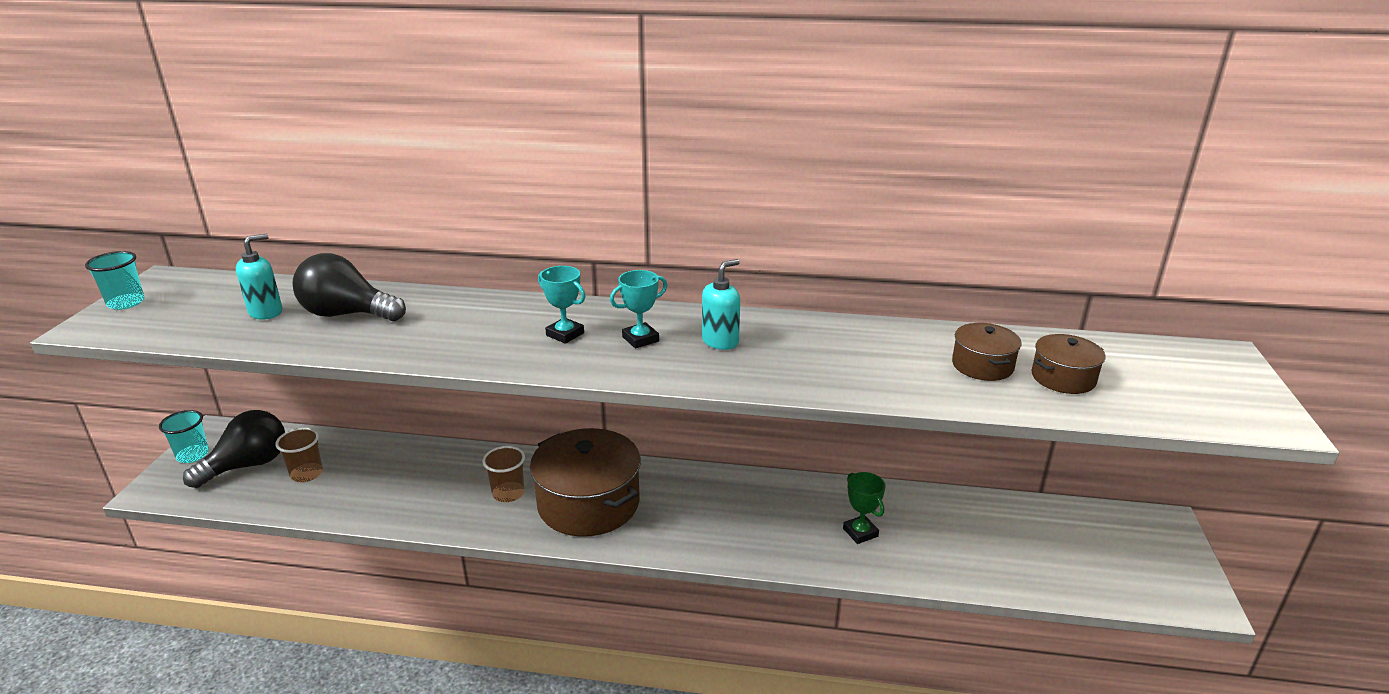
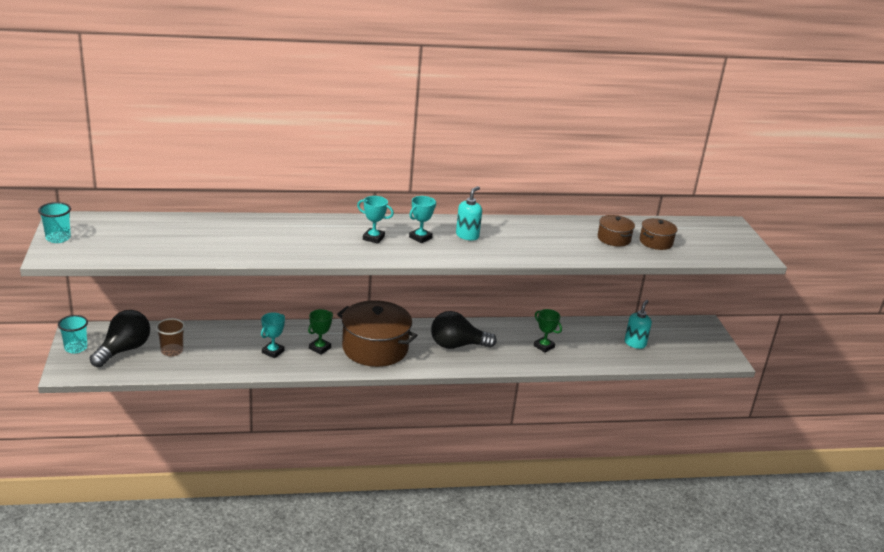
camera: 20 degrees left, 0 degrees up
turquoise soap dispenser [236,234,282,320] -> turquoise soap dispenser moved to [624,300,652,349]
black light bulb [292,253,406,321] -> black light bulb moved to [431,311,497,349]
brown cup [482,446,525,502] -> green trophy [308,309,333,354]
none -> turquoise trophy [261,312,285,358]

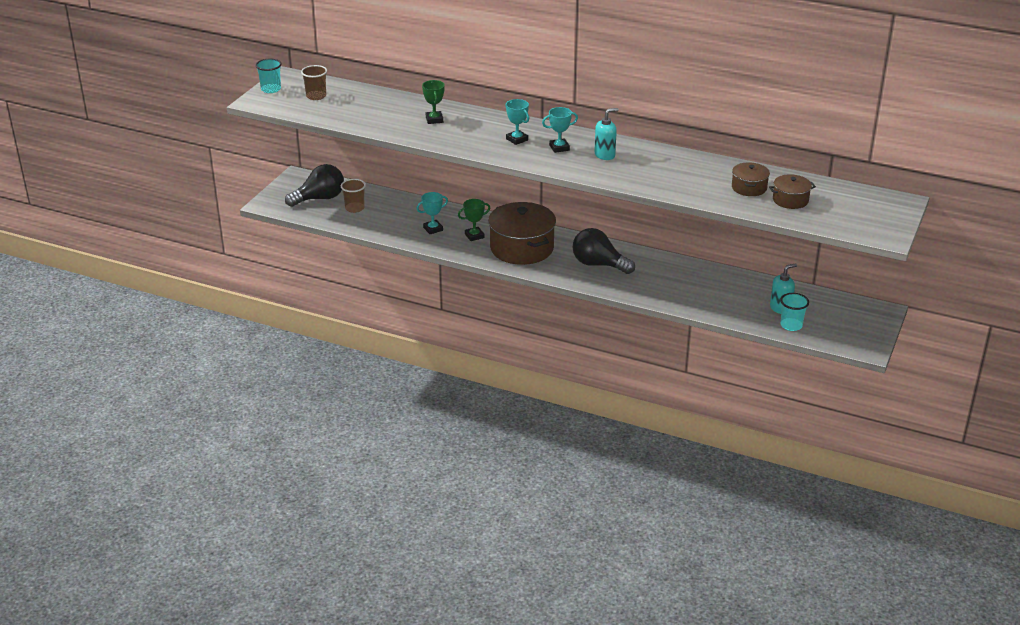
camera: 35 degrees right, 5 degrees up
turquoise cup [58,315,88,353] -> turquoise cup moved to [780,293,809,331]
green trophy [534,309,562,353] -> green trophy moved to [422,80,445,124]
none -> brown cup [301,65,327,100]

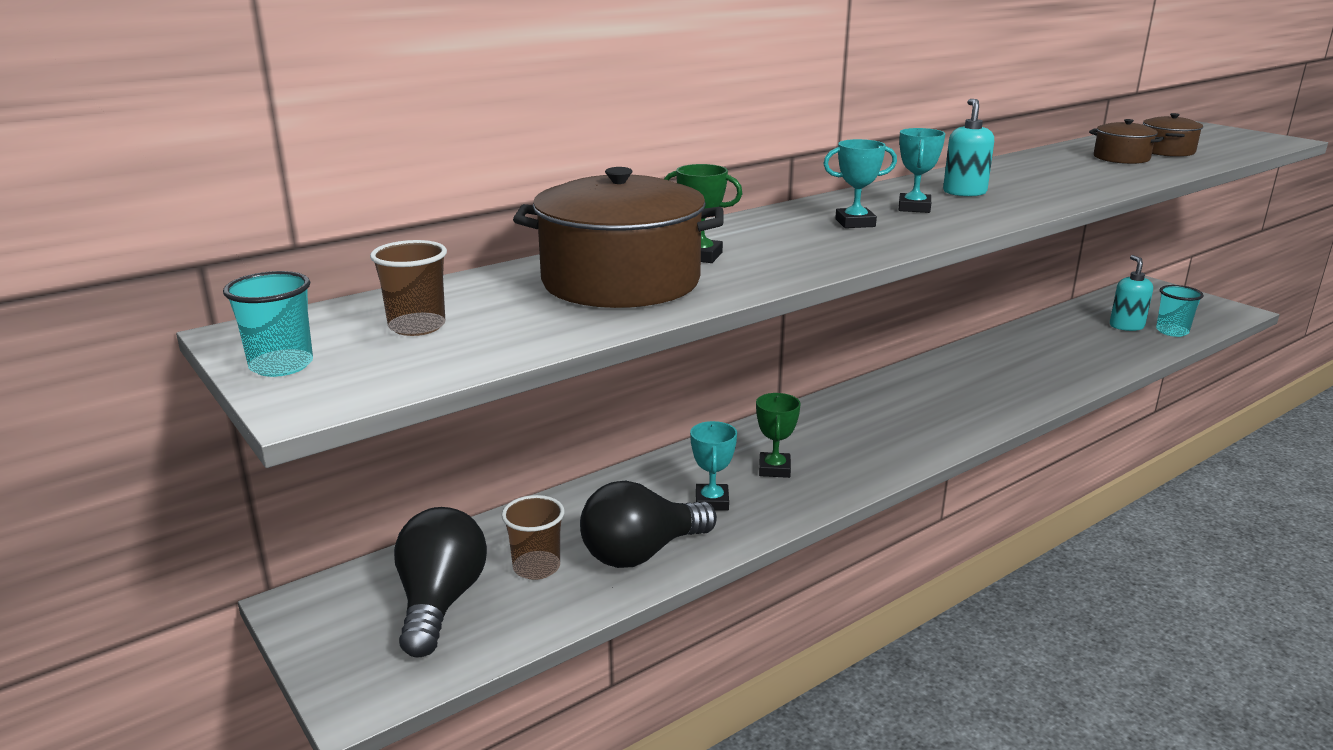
camera: 60 degrees left, 10 degrees down
brown pot [488,202,556,265] -> brown pot moved to [513,167,724,308]
black light bulb [573,228,635,274] -> black light bulb moved to [580,480,717,568]

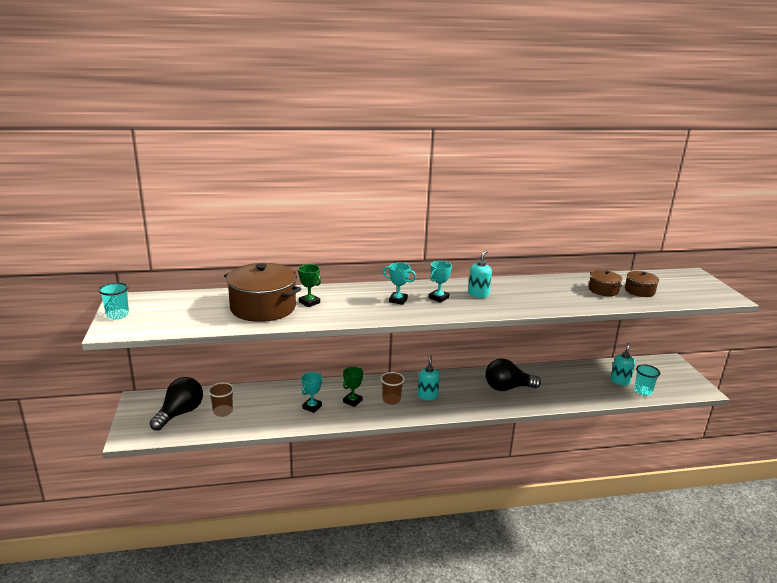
camera: 25 degrees right, 0 degrees up
brown cup [370,240,447,336] -> brown cup moved to [381,372,405,405]
black light bulb [580,480,717,568] -> black light bulb moved to [485,358,541,391]
none -> turquoise soap dispenser [418,355,440,400]

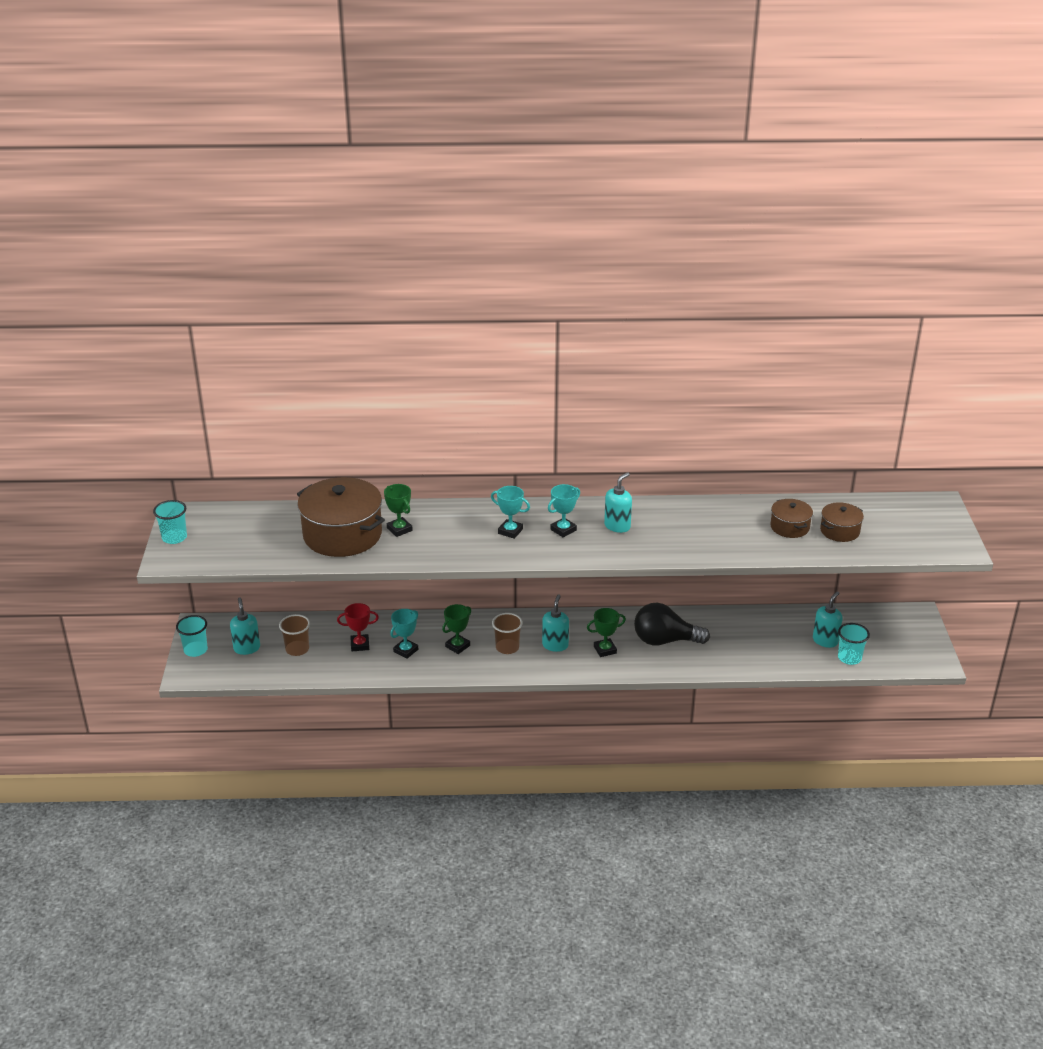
camera: 10 degrees right, 10 degrees up
black light bulb [149,377,203,431] -> turquoise soap dispenser [230,597,260,655]
none -> turquoise cup [176,615,208,657]
none -> red trophy [337,603,379,651]
none -> green trophy [587,608,626,657]

